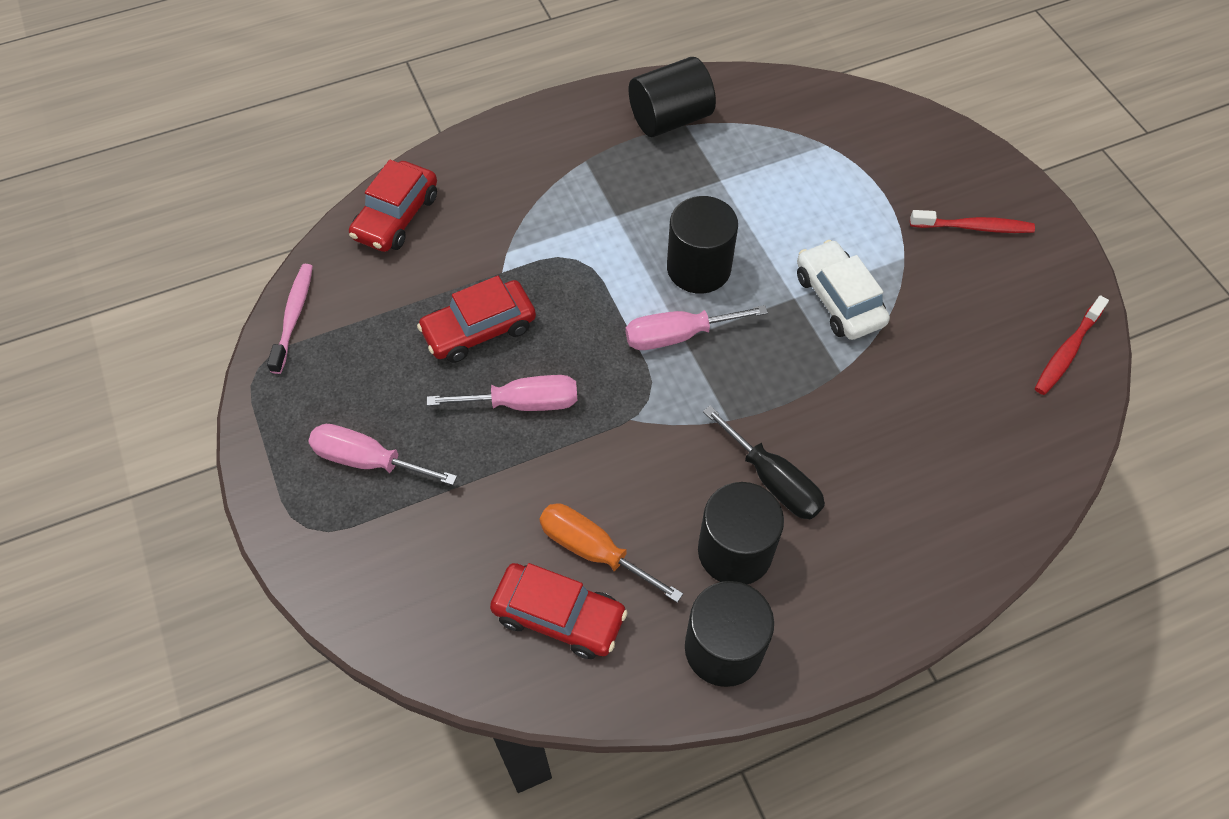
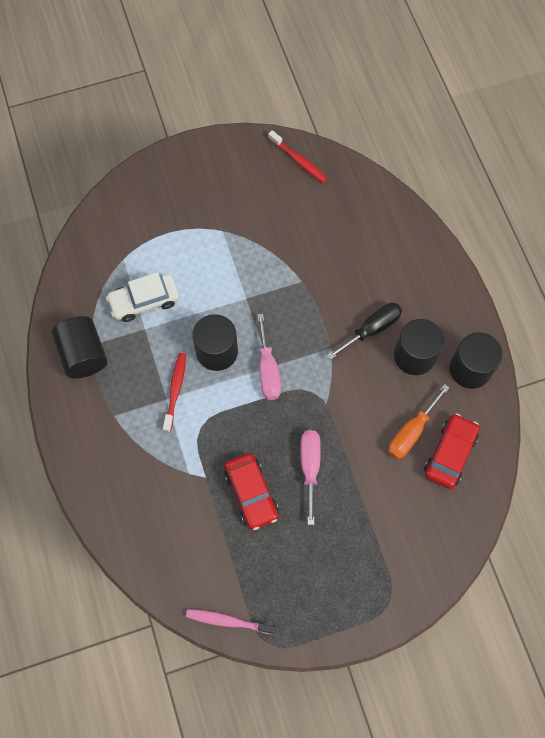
camera: 85 degrees left, 10 degrees up
pink screwdriver [308,424,457,485] -> none
red car [349,160,437,252] -> none
white car [797,240,890,340] -> white car moved to [106,272,179,322]
red toothbrush [910,210,1035,233] -> red toothbrush moved to [163,353,186,432]

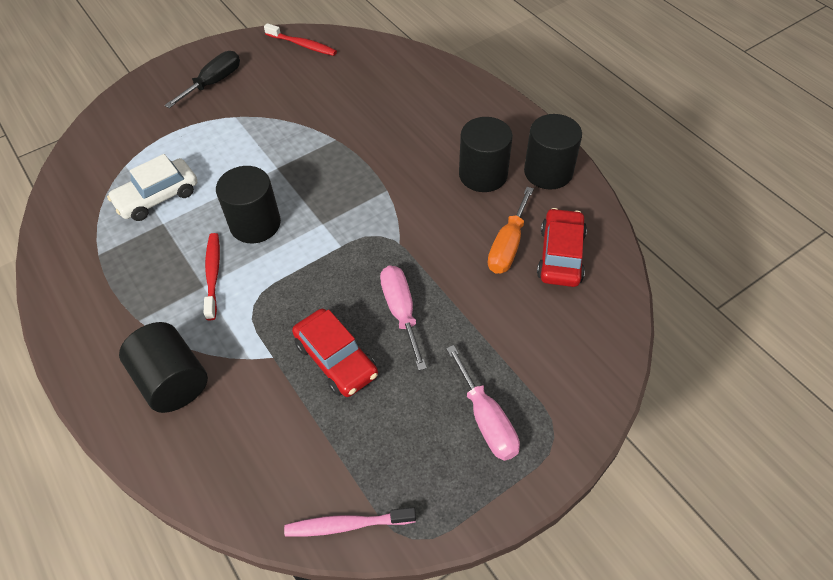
camera: 15 degrees left, 15 degrees down
black cylinder [52,316,108,379] -> black cylinder moved to [119,322,208,413]
pink screwdriver [257,314,281,400] -> pink screwdriver moved to [446,345,520,461]
black screwdriver [327,302,402,360] -> black screwdriver moved to [165,51,240,108]

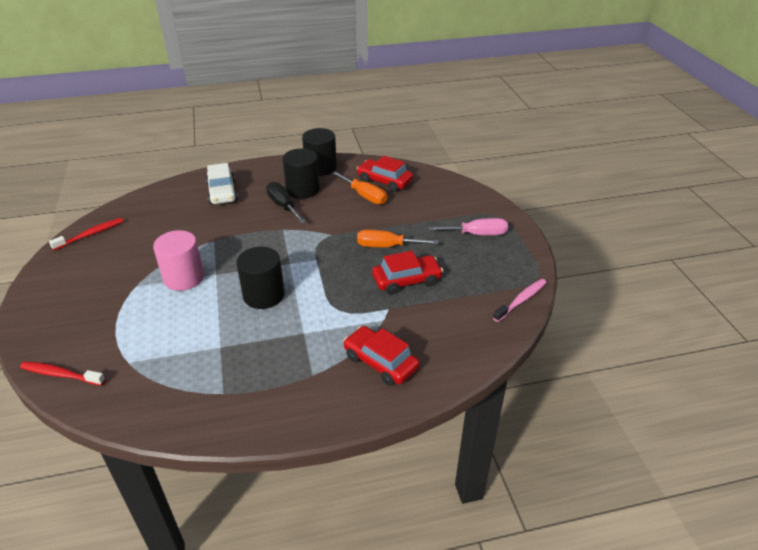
camera: 70 degrees left, 15 degrees down
white car [107,154,197,221] -> white car moved to [206,163,238,204]
black cylinder [119,322,208,413] -> red car [343,326,419,386]
black screwdriver [165,51,240,108] -> black screwdriver moved to [266,182,306,223]
red toothbrush [204,233,220,320] -> red toothbrush moved to [20,361,105,386]
pink toothbrush [284,507,416,537] -> pink toothbrush turned 150 degrees counterclockwise [493,279,547,322]
pink screwdriver [380,266,427,371] -> orange screwdriver [357,229,439,247]
none -> pink cylinder [153,230,204,291]

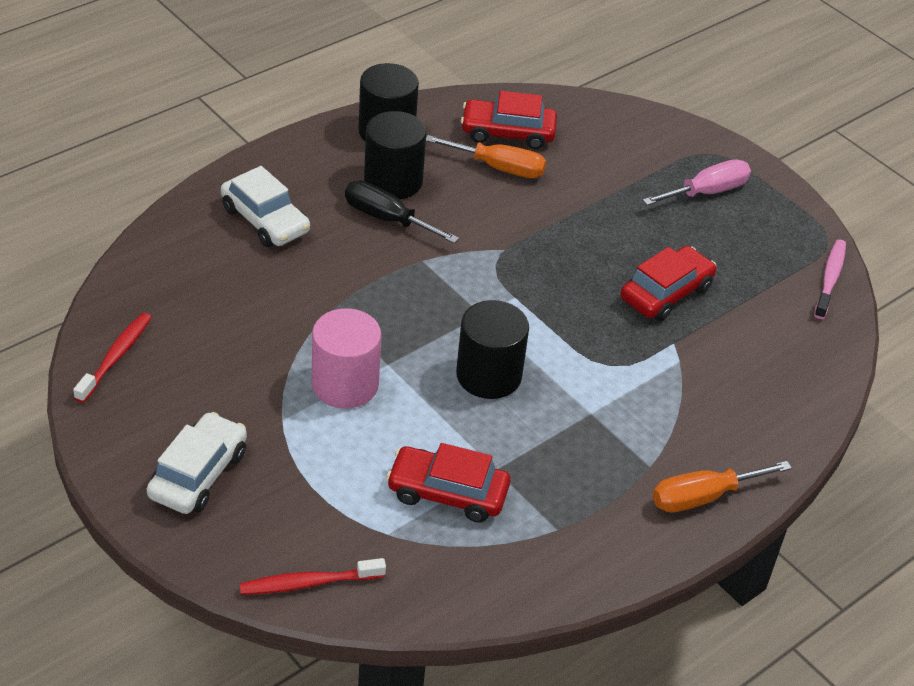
camera: 30 degrees left, 5 degrees up
red car [343,326,419,386] -> red car moved to [386,443,510,523]
orange screwdriver [357,229,439,247] -> orange screwdriver moved to [653,461,792,512]
none -> white car [147,412,247,514]

